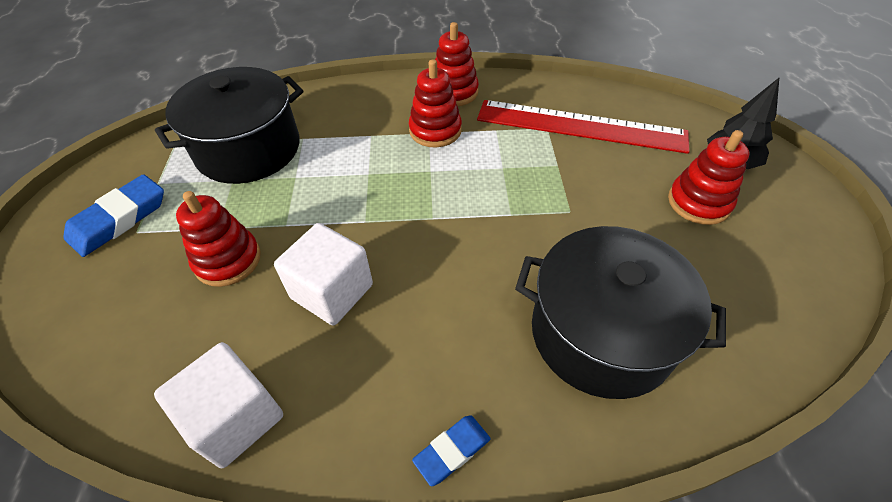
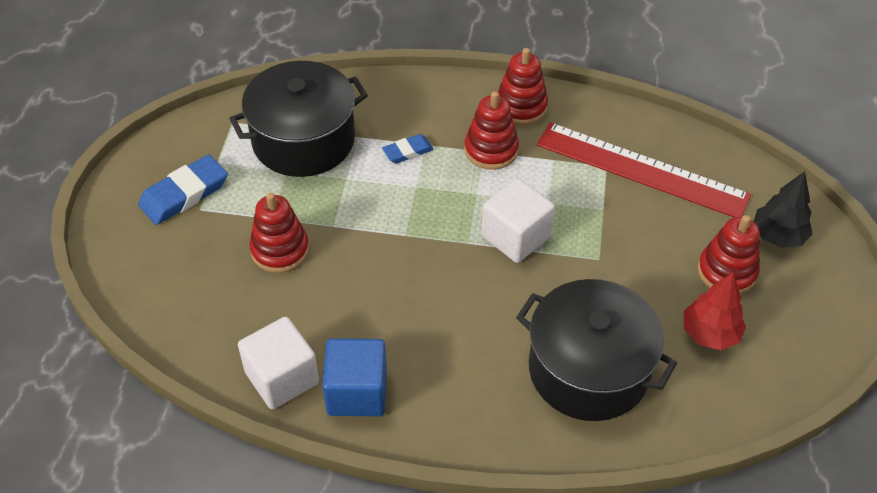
camera: 10 degrees right, 0 degrees up
white cube [274,223,373,326] -> white cube moved to [481,178,555,263]
blue eraser [412,415,491,486] -> blue eraser moved to [382,134,434,164]
none -> blue cube [322,338,387,416]
none -> red tree [684,272,746,350]

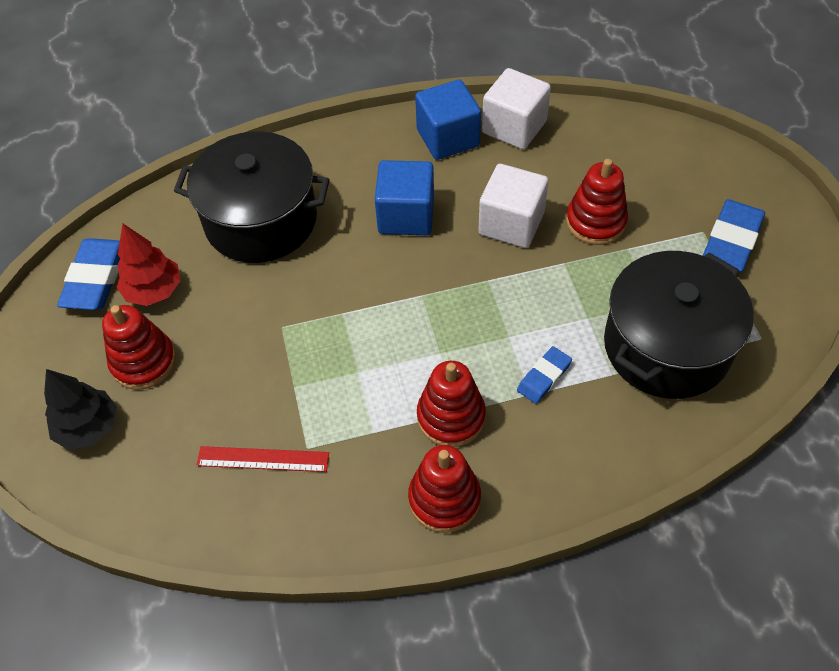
camera: 160 degrees right, 5 degrees up
white cube [481,178,555,263] -> white cube moved to [478,164,549,248]
red ruler [537,122,751,217] -> red ruler [196,446,329,472], size x0.48
none -> blue eraser [57,238,120,310]
none -> blue cube [375,160,434,235]

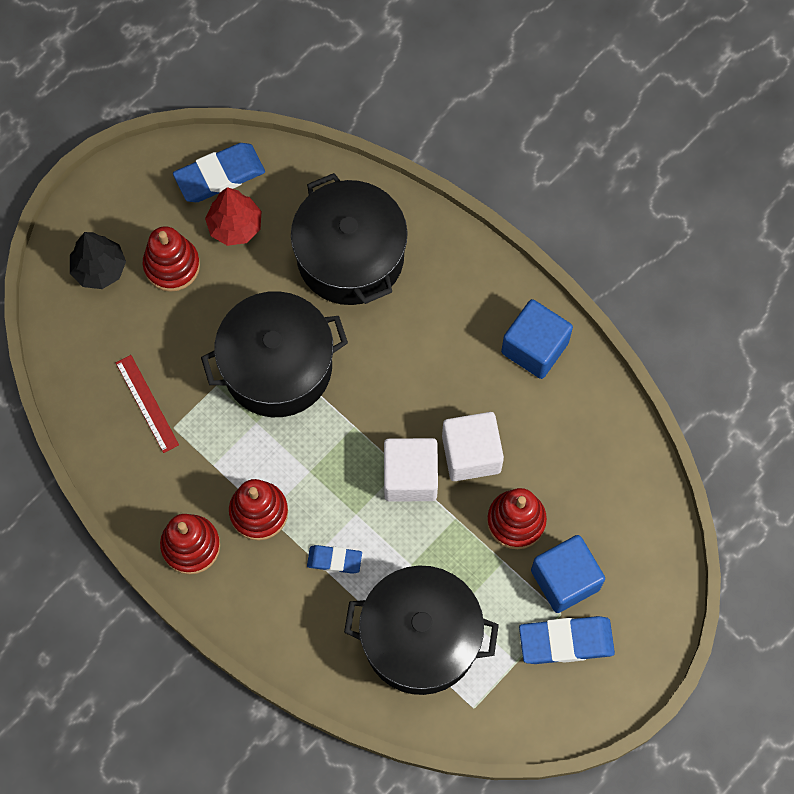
camera: 55 degrees right, 15 degrees up
blue cube [375,160,434,235] -> blue cube moved to [531,535,605,613]
white cube [482,68,551,149] -> white cube moved to [384,438,438,502]
none -> black pot [201,291,348,417]

